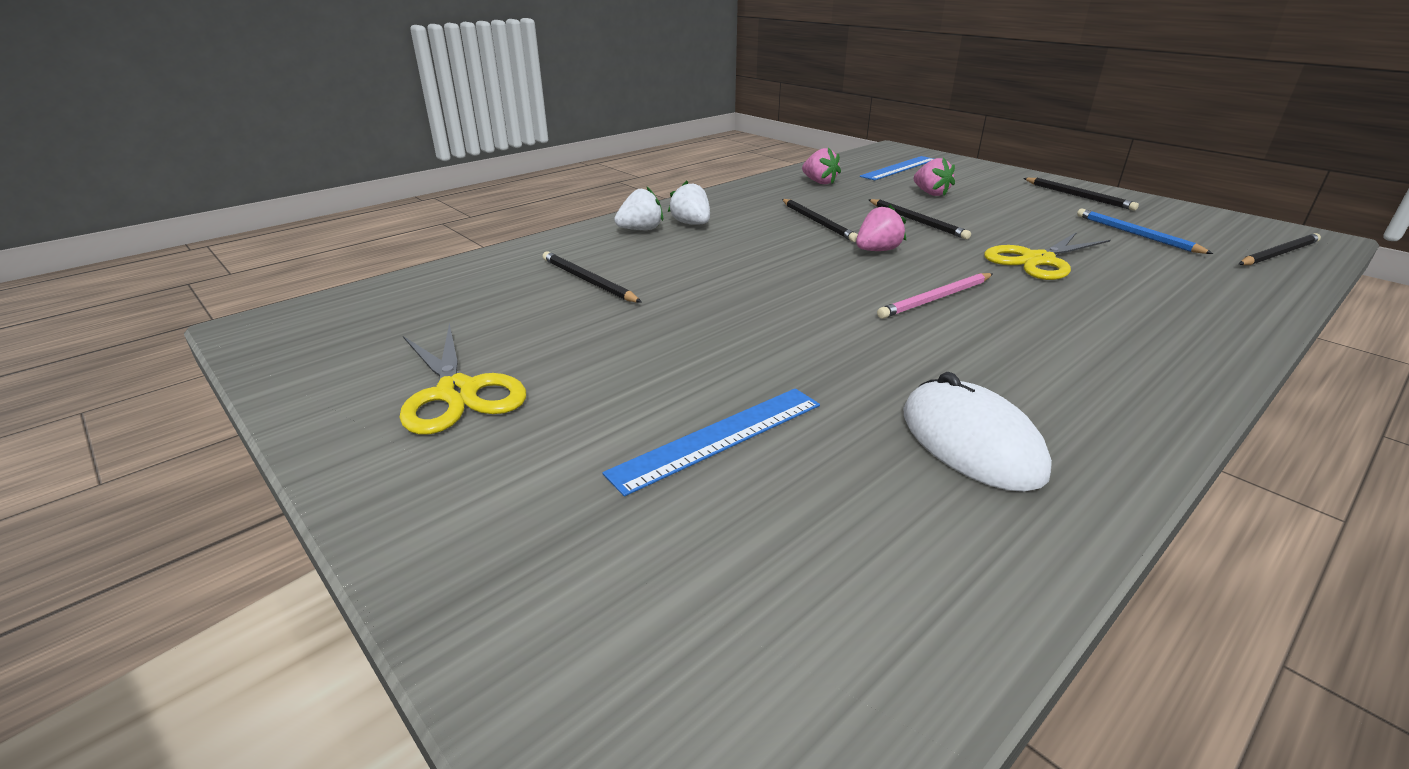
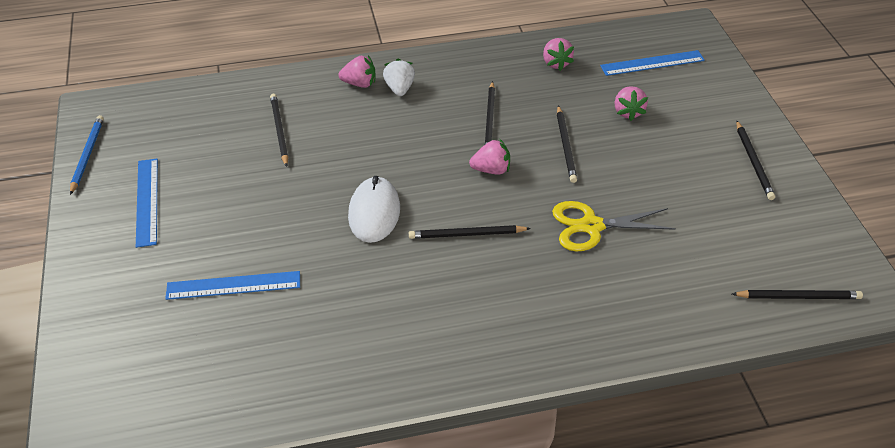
camera: 30 degrees right, 15 degrees up
yellow scissors [400,323,526,435] -> blue ruler [136,159,158,248]
white strawberry [614,186,663,230] -> pink strawberry [339,56,376,88]
pink pencil [877,273,993,319] -> black pencil [409,225,531,239]
white mouse [903,372,1052,492] -> white mouse moved to [348,176,400,243]
blue pencil [1077,208,1213,254] -> blue pencil moved to [70,115,104,195]

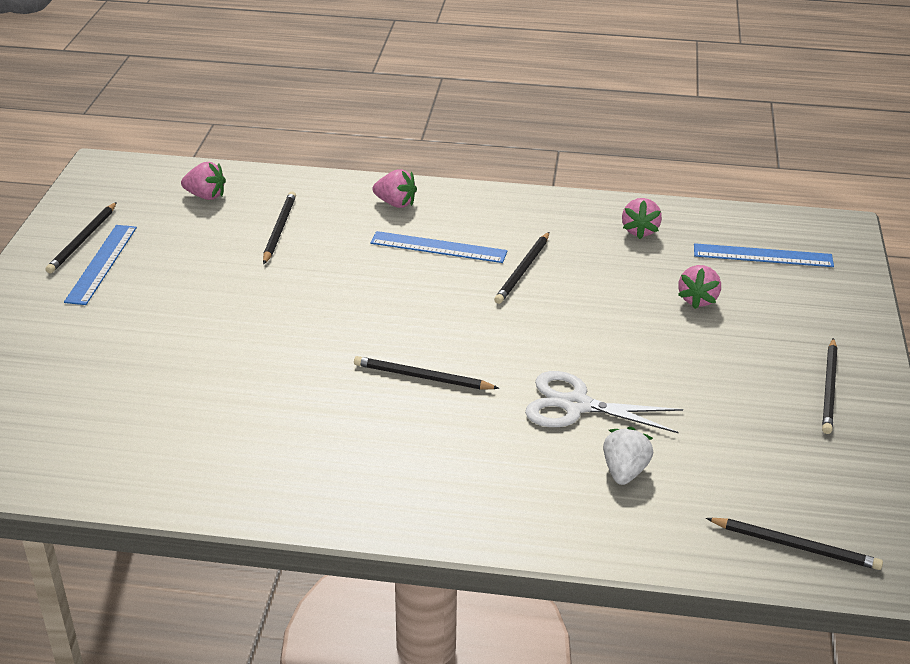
camera: 20 degrees right, 10 degrees down
blue pencil [70,115,104,195] -> none
blue ruler [165,271,300,300] -> blue ruler moved to [370,231,508,263]
white mouse [348,176,400,243] -> none
white strawberry [383,59,415,96] -> white strawberry moved to [603,426,653,485]
pink strawberry [469,139,510,174] -> pink strawberry moved to [181,162,226,200]
yellow scissors [552,201,676,251] -> white scissors [525,371,683,433]
black pencil [557,105,577,183] -> black pencil moved to [46,202,117,273]

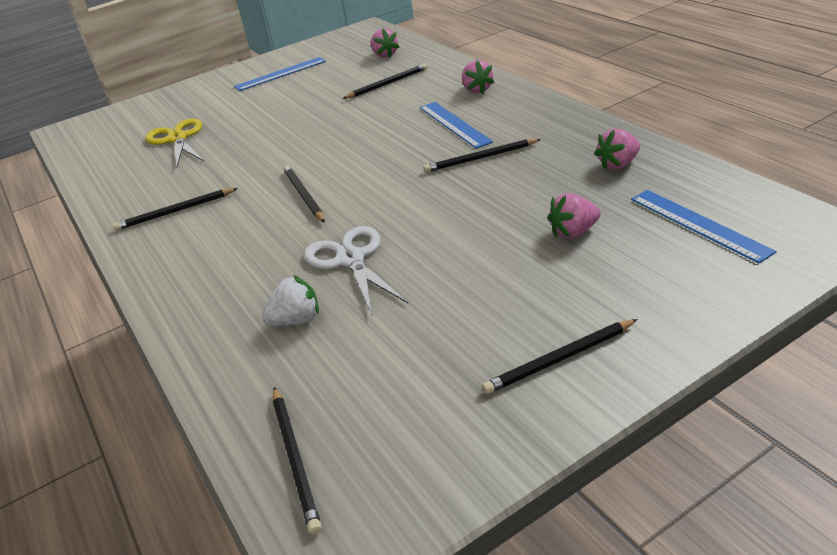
camera: 55 degrees right, 0 degrees up
black pencil [46,202,117,273] -> black pencil moved to [113,188,238,231]
none -> yellow scissors [145,118,204,168]

